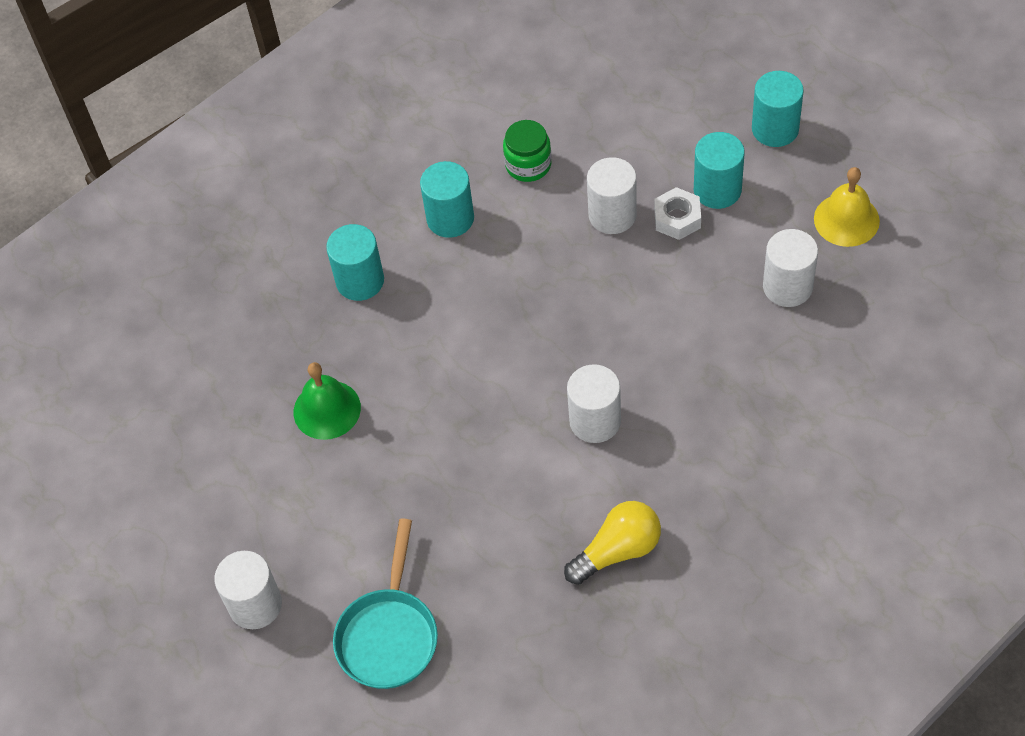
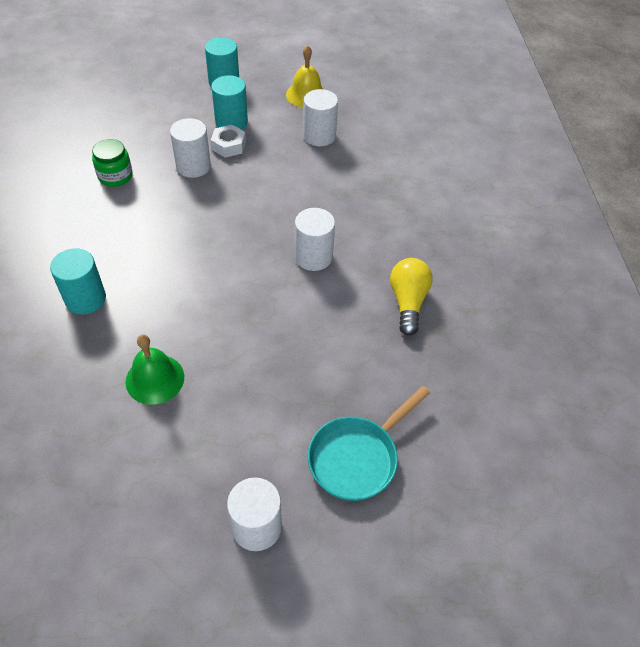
camera: 60 degrees left, 5 degrees down
turquoise pan [333,519,438,689] -> turquoise pan turned 90 degrees clockwise [308,386,430,501]
turquoise cylinder [420,161,474,238] -> none

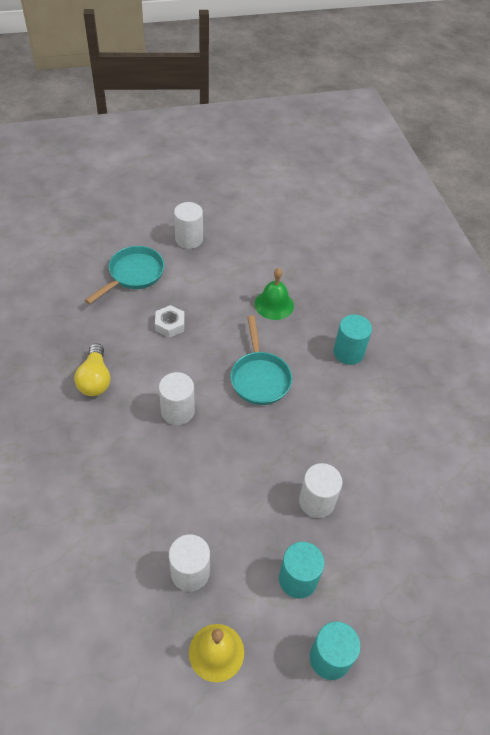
camera: 170 degrees right, 0 degrees up
green jar [92,139,133,187] -> none
white nut [211,125,246,158] -> white nut moved to [155,305,185,338]
none -> turquoise pan [230,315,292,405]

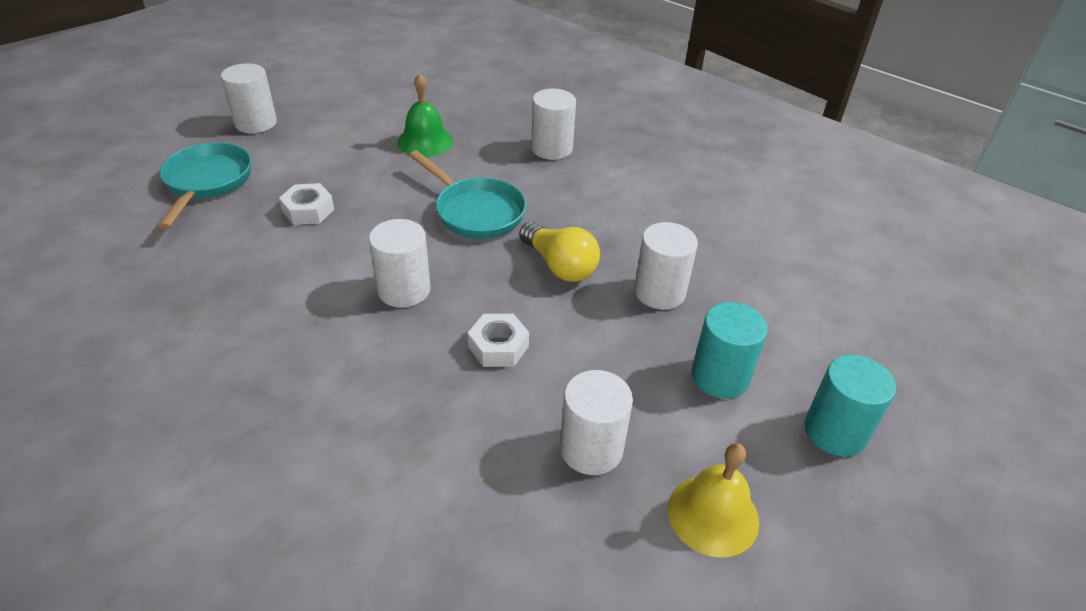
camera: 35 degrees left, 10 degrees down
yellow light bulb [74,343,110,396] -> yellow light bulb moved to [519,222,600,282]
turquoise cylinder [334,315,372,365] -> white cylinder [531,89,576,160]
none -> white nut [468,314,529,367]

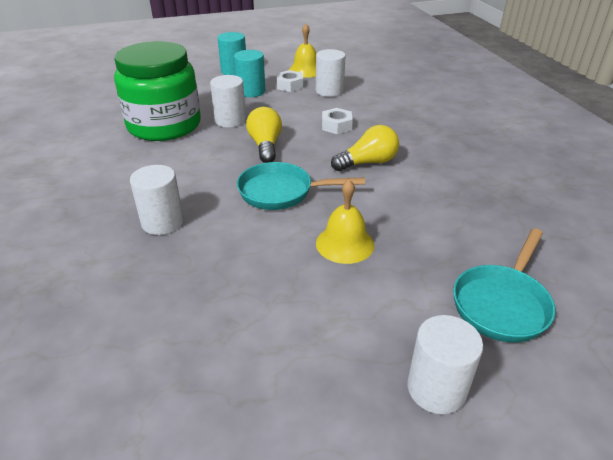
camera: 145 degrees left, 5 degrees down
white nut [279,183,334,225] -> white nut moved to [276,70,303,92]
white cylinder [369,219,431,308] -> yellow light bulb [331,125,399,171]
green bell [397,73,453,157] -> none
turquoise pan [409,151,526,239] -> turquoise pan turned 75 degrees counterclockwise [237,162,365,210]
none -> green jar [114,41,201,141]
none -> yellow bell [316,179,374,264]

